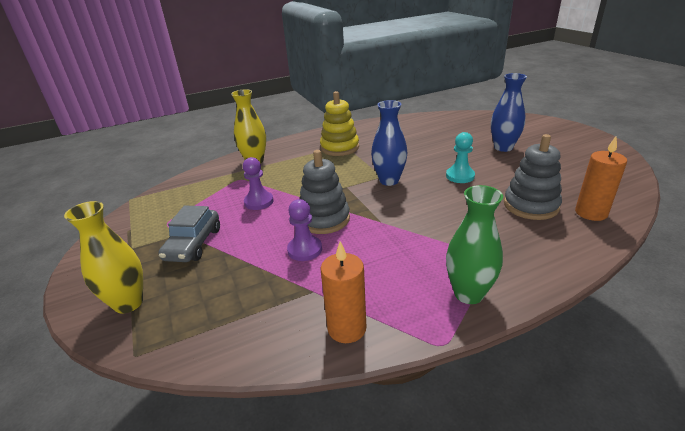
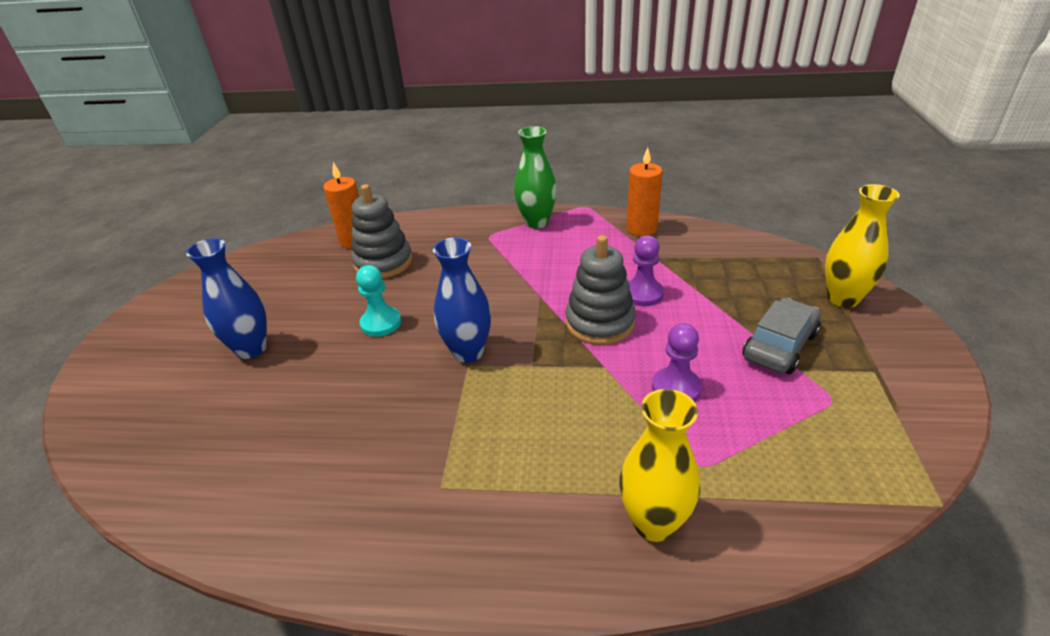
camera: 150 degrees left, 5 degrees up
yellow stacking toy [320,91,359,156] -> none

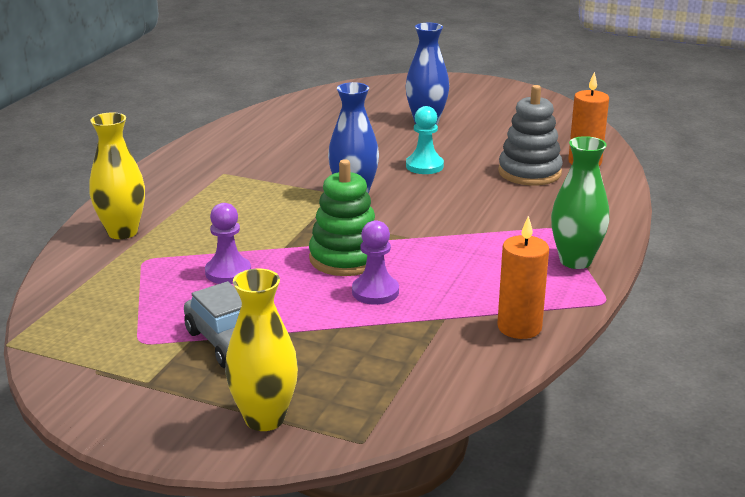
camera: 105 degrees right, 10 degrees down
grey stacking toy [565,235,636,345] -> green stacking toy [309,159,375,276]

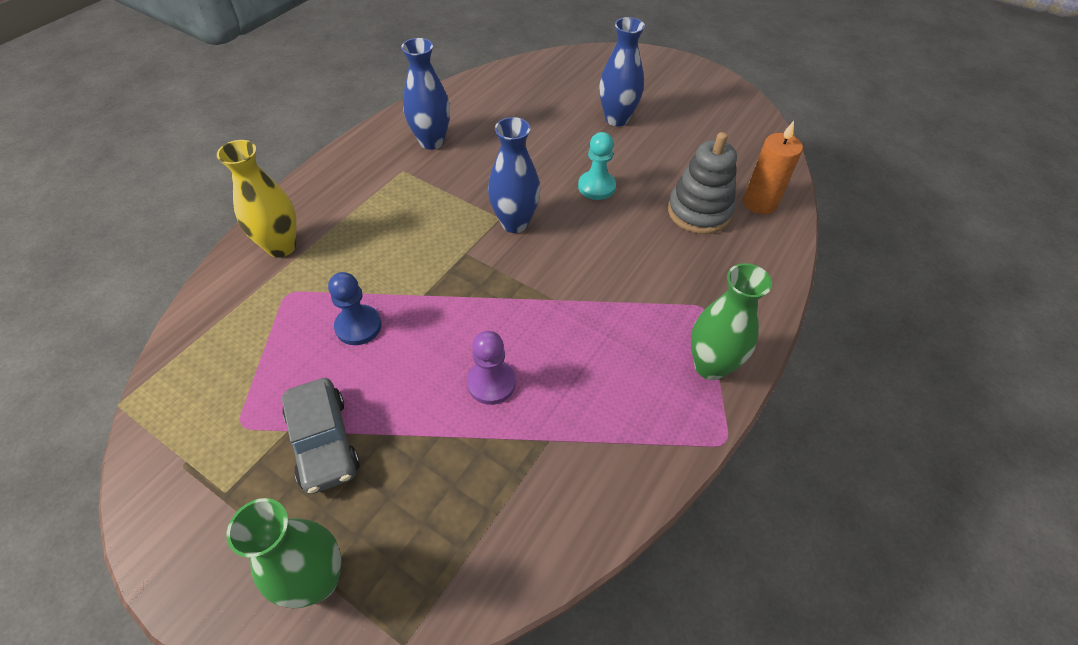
camera: 10 degrees right, 25 degrees up
purple pawn [205,203,251,284] -> blue pawn [328,272,382,345]
yellow vase [225,269,298,431] -> green vase [227,498,342,608]
green stacking toy [309,159,375,276] -> none
orange candle [497,216,549,339] -> none
none -> blue vase [401,38,450,150]

